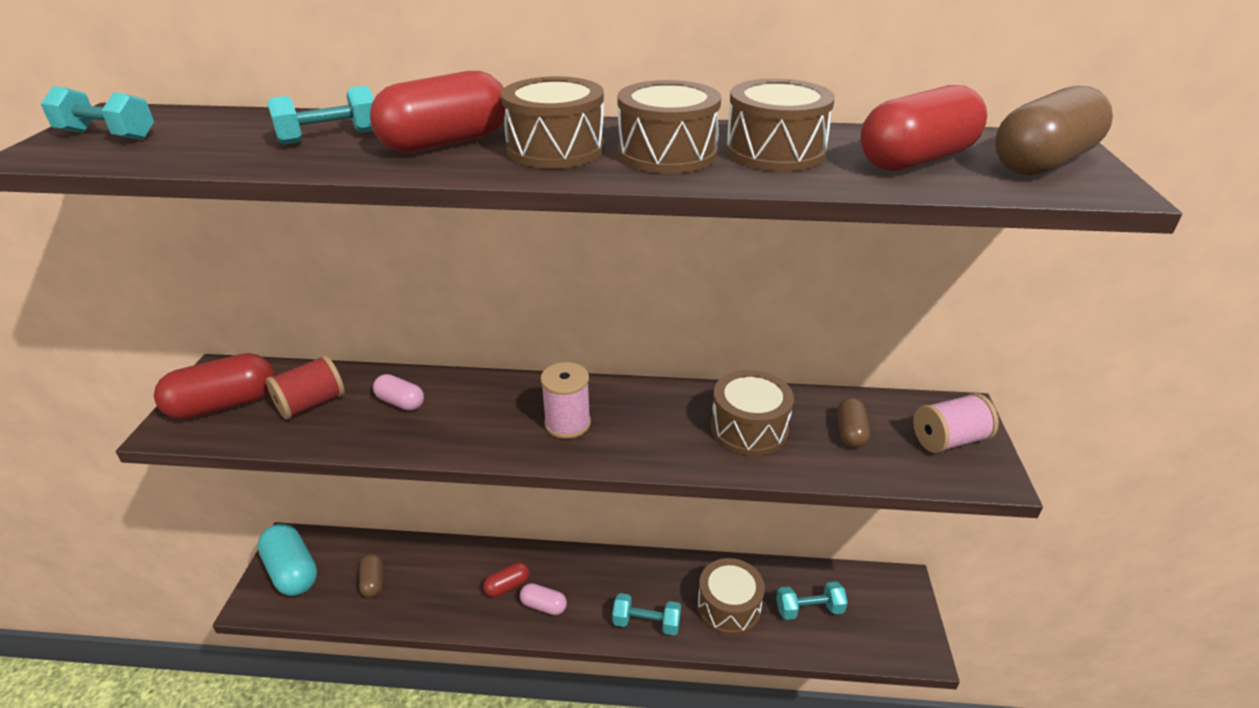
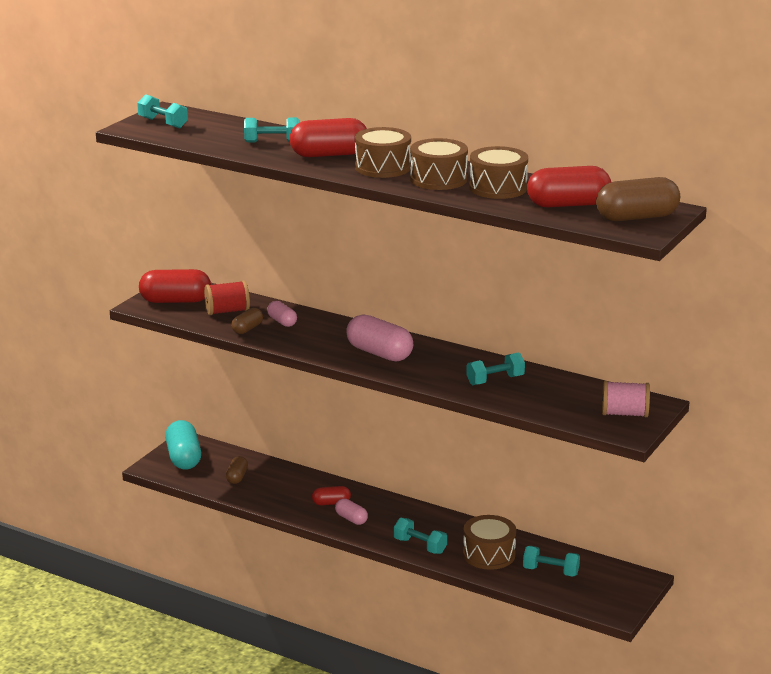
camera: 25 degrees right, 10 degrees down
pink spool [540,362,591,439] -> pink capsule [346,314,413,362]
brown drum [711,370,794,456] -> turquoise dumbbell [466,352,525,385]
brown capsule [837,398,870,448] -> brown capsule moved to [231,308,263,334]

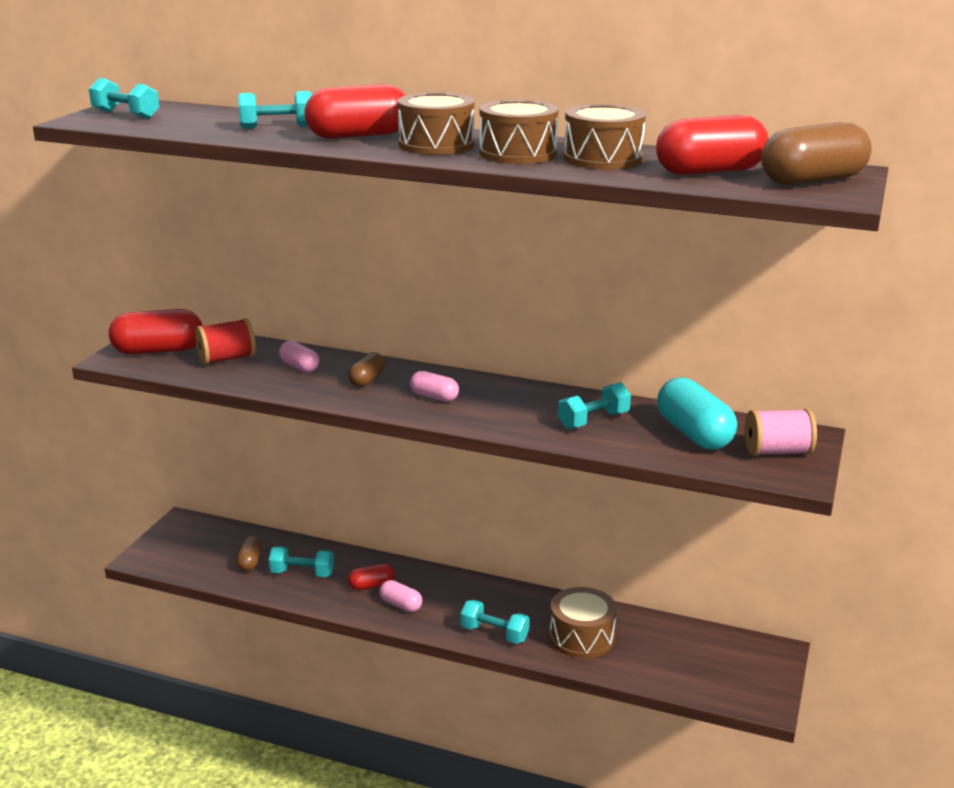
camera: 10 degrees left, 0 degrees up
turquoise capsule [165,420,201,470] -> turquoise capsule moved to [657,378,737,449]
brown capsule [231,308,263,334] -> brown capsule moved to [348,352,385,387]
pink capsule [346,314,413,362] -> pink capsule [410,371,459,402], size x0.54
turquoise dumbbell [523,546,580,577] -> turquoise dumbbell moved to [268,546,334,577]

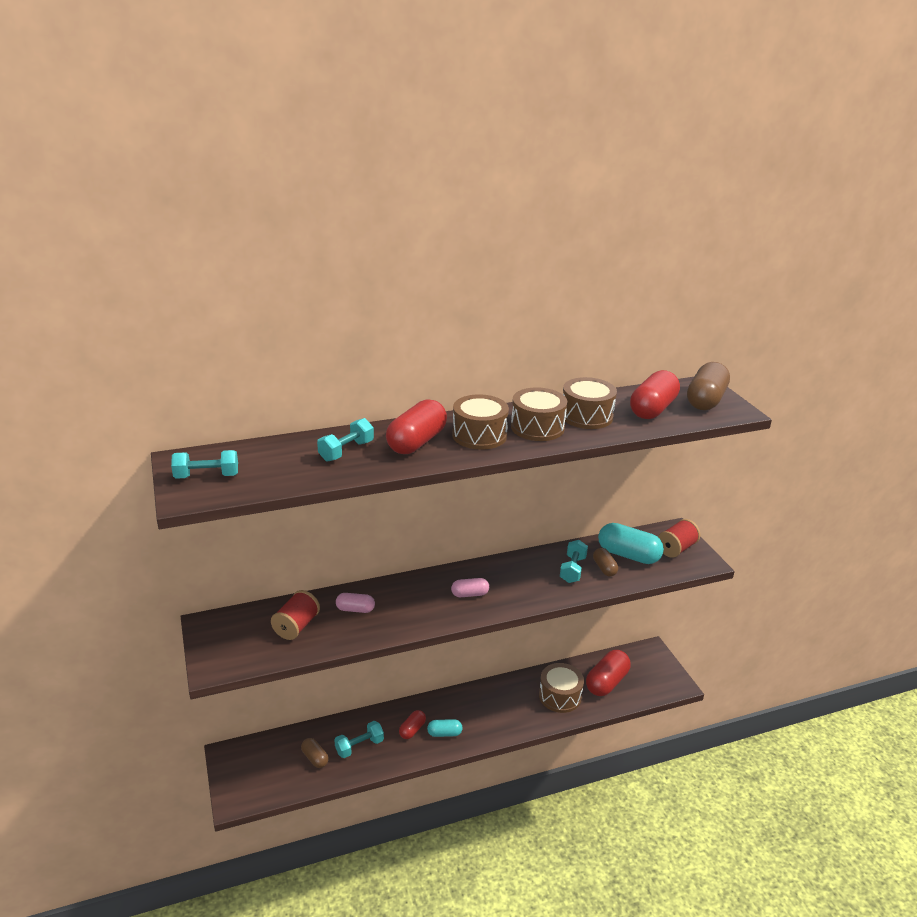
camera: 40 degrees left, 5 degrees up
red capsule [109,309,202,355] -> red capsule moved to [586,650,631,696]
brown capsule [348,352,385,387] -> brown capsule moved to [593,548,618,577]
pink capsule [379,580,422,612] -> turquoise capsule [427,719,463,737]
turquoise dumbbell [460,600,530,644] -> none
pink spool [745,409,817,456] -> red spool [658,519,701,558]

